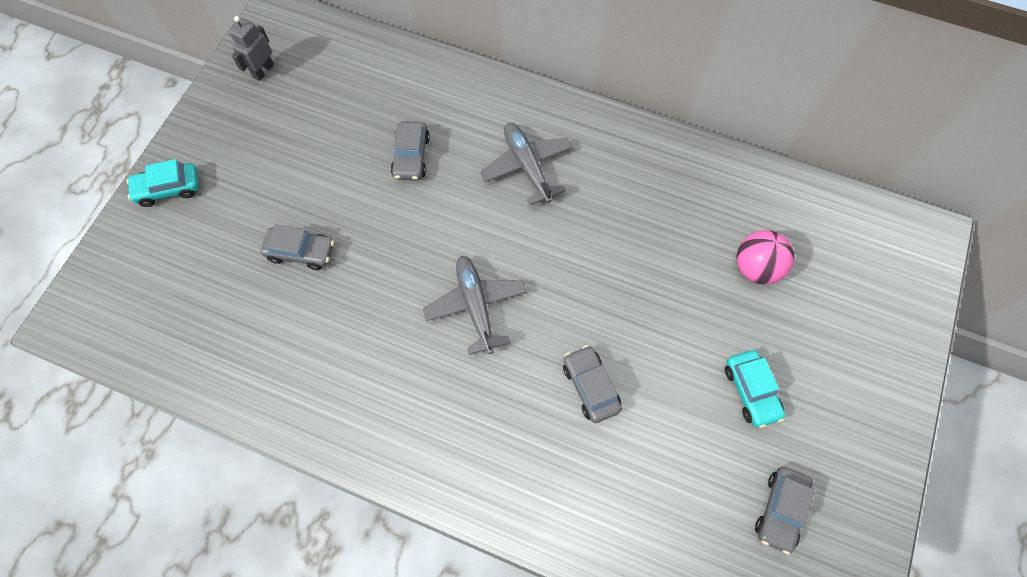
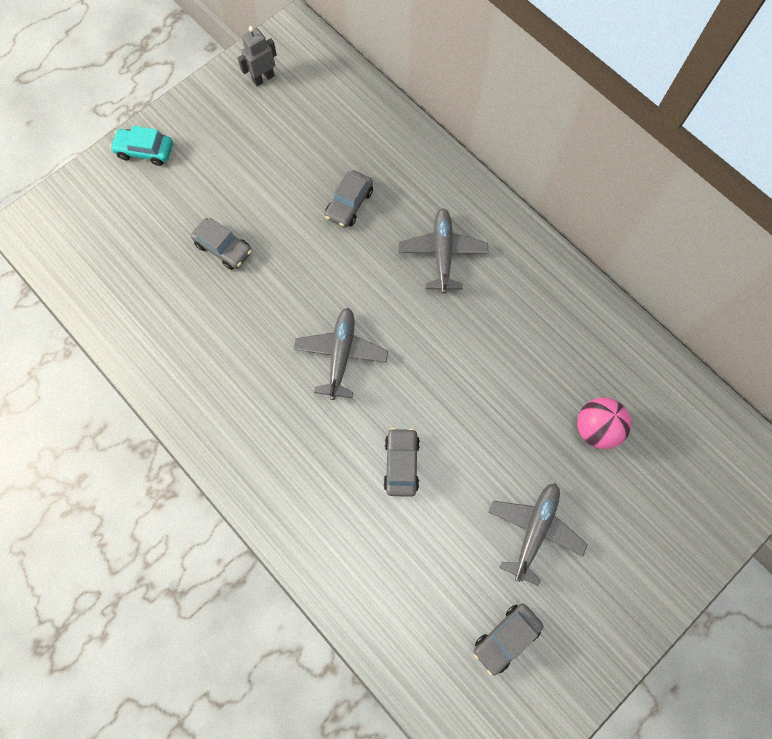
camera: 25 degrees right, 5 degrees up
turquoise car [725,350,785,428] -> grey plane [489,483,588,586]

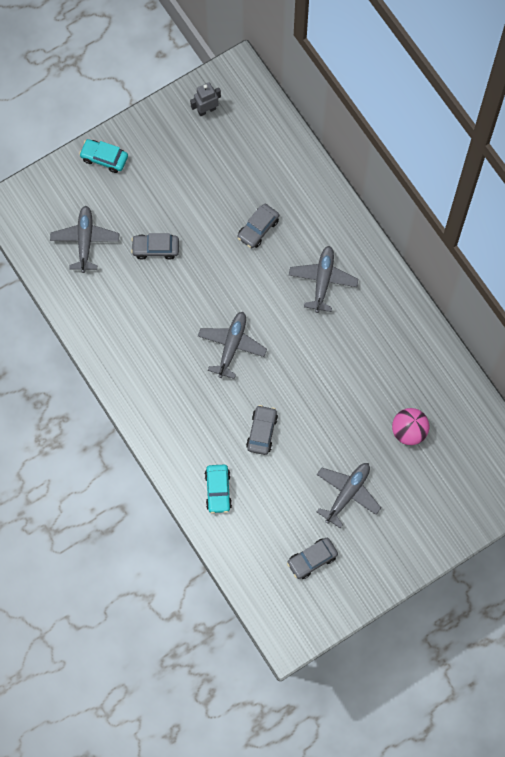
camera: 10 degrees right, 0 degrees up
grey car [191,218,252,270] -> grey car turned 135 degrees clockwise [131,233,179,260]
none -> grey plane [50,206,119,273]
none -> turquoise car [205,465,232,513]

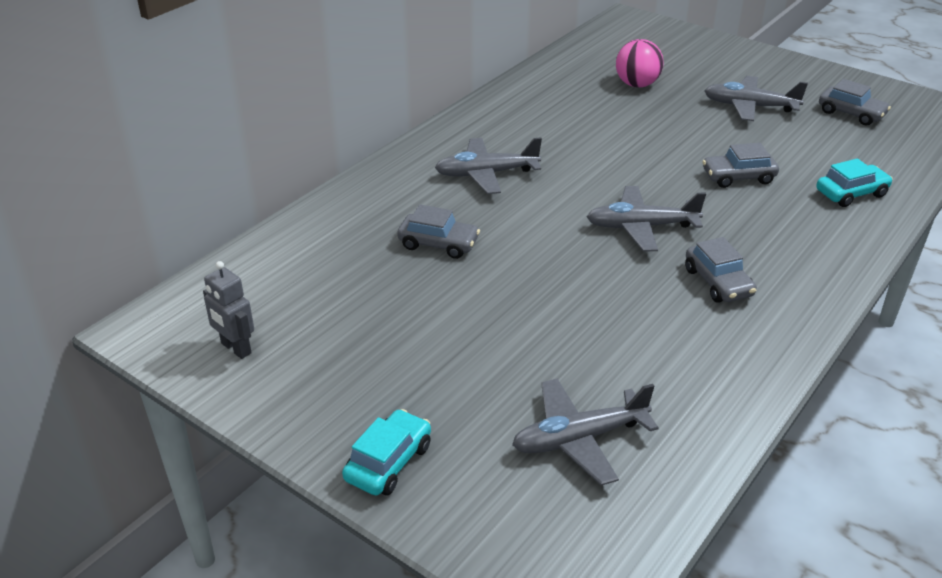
camera: 110 degrees left, 35 degrees down
turquoise car [79,139,128,173] -> turquoise car turned 150 degrees counterclockwise [342,409,431,495]
grey car [131,233,179,260] -> grey car moved to [685,237,757,303]

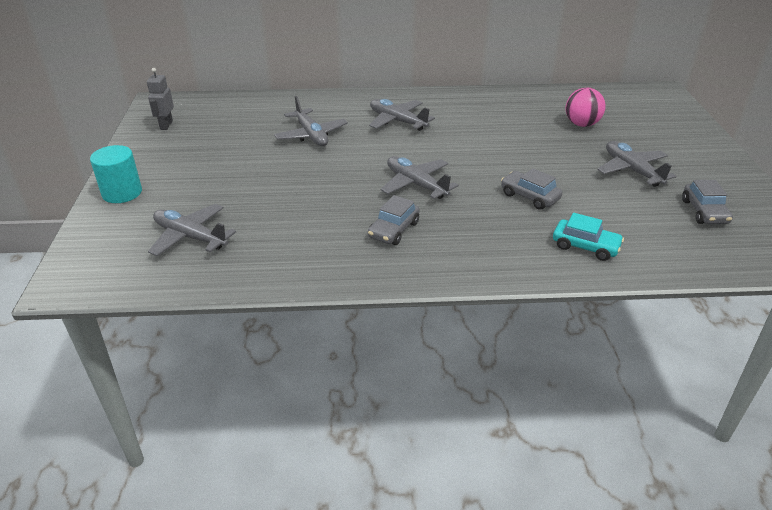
camera: 50 degrees right, 0 degrees up
turquoise car [342,409,431,495] -> turquoise cylinder [90,145,142,203]
grey car [397,205,480,259] -> grey plane [274,96,348,146]

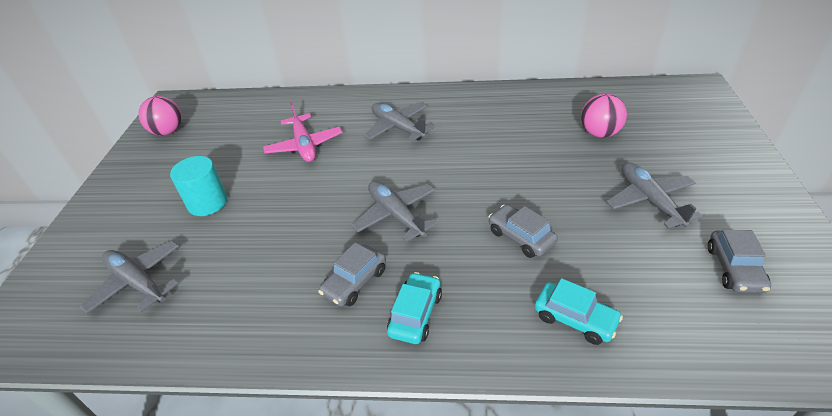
camera: 10 degrees right, 5 degrees up
turquoise cylinder [90,145,142,203] -> turquoise cylinder moved to [170,156,227,216]
grey robot [147,68,174,130] -> pink ball [138,96,182,135]
grey plane [274,96,348,146] -> pink plane [263,102,342,162]
none -> turquoise car [387,272,442,344]

